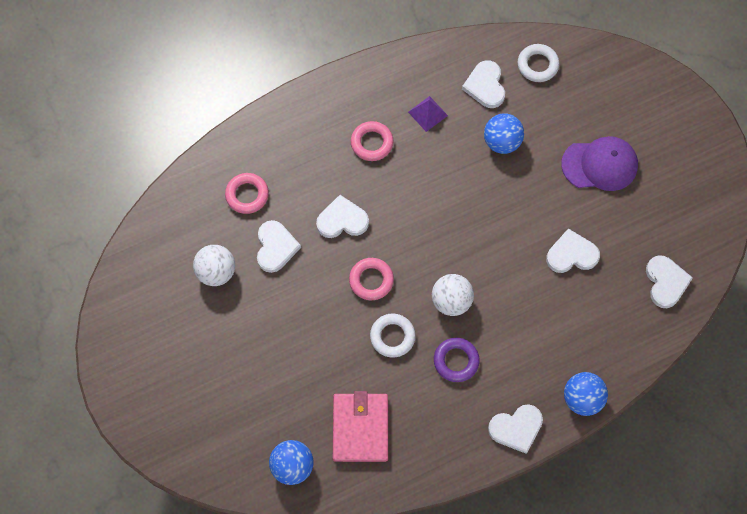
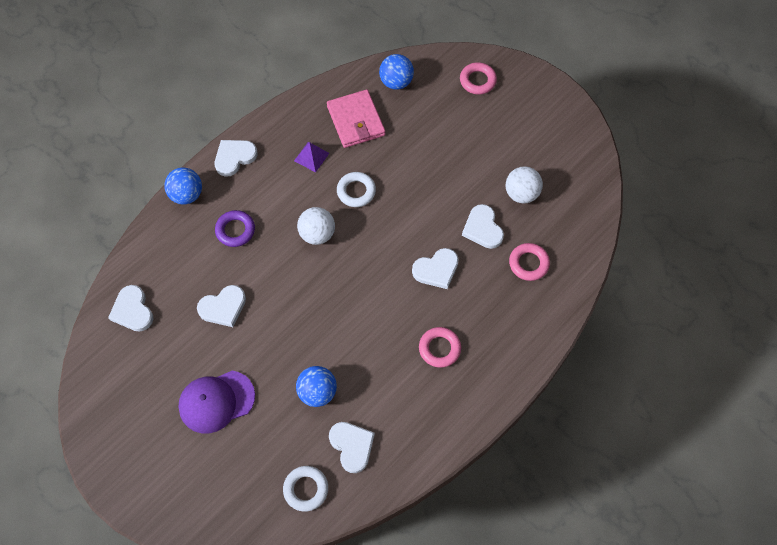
camera: 160 degrees right, 5 degrees down
pink ring [349,258,394,300] -> pink ring moved to [460,62,497,95]
purple pyramid [408,96,448,132] -> purple pyramid moved to [294,142,330,172]
purple ring [434,338,480,382] -> purple ring moved to [215,210,255,247]

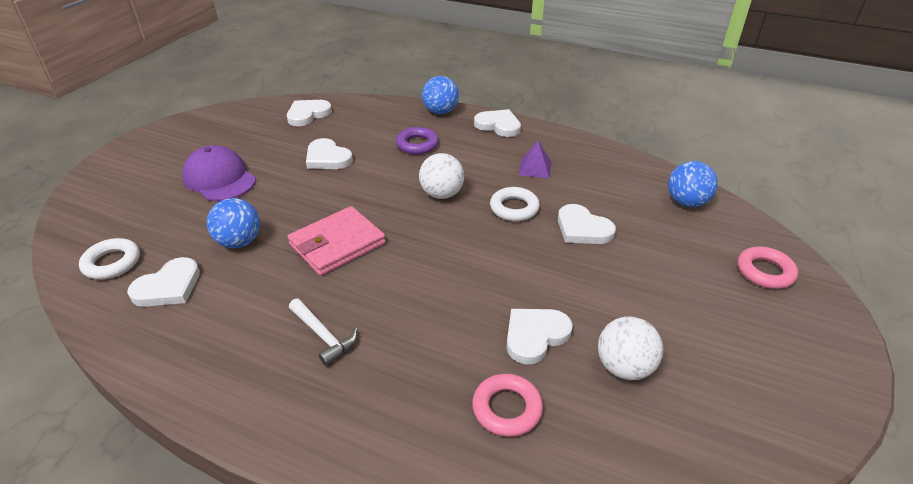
camera: 70 degrees right, 25 degrees down
pink wallet [327,89,385,148] -> pink wallet moved to [288,206,386,276]
white heart [412,248,459,289] -> white heart moved to [558,204,616,244]
pink ring [419,327,461,368] -> white hammer [289,298,358,366]

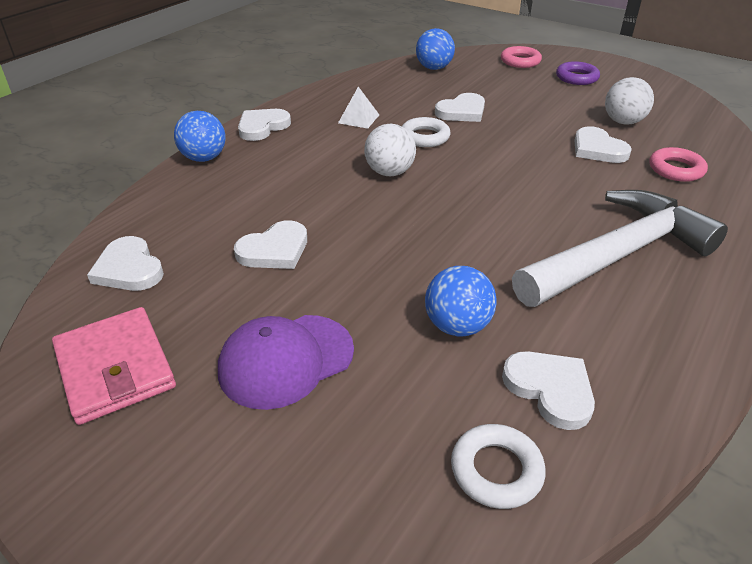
camera: 80 degrees left, 0 degrees up
pink wallet [288,206,386,276] -> pink wallet moved to [52,307,176,425]
white hammer [289,298,358,366] -> white hammer [512,190,728,307], size x2.43
purple ring [396,127,439,155] -> purple ring moved to [556,61,600,85]
purple pyramid [519,141,552,179] -> white pyramid [338,87,379,129]

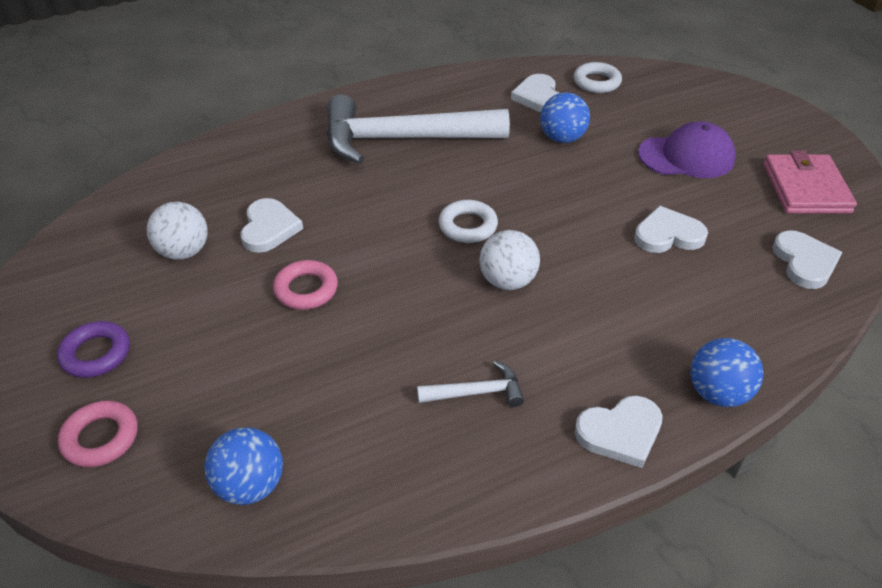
camera: 150 degrees left, 5 degrees up
white pyramid [338,87,379,129] -> white hammer [417,361,524,407]
white ring [402,117,451,147] -> white ring moved to [438,200,498,243]
white heart [435,93,485,122] -> none
pink ring [650,147,708,182] -> pink ring moved to [273,260,338,310]

